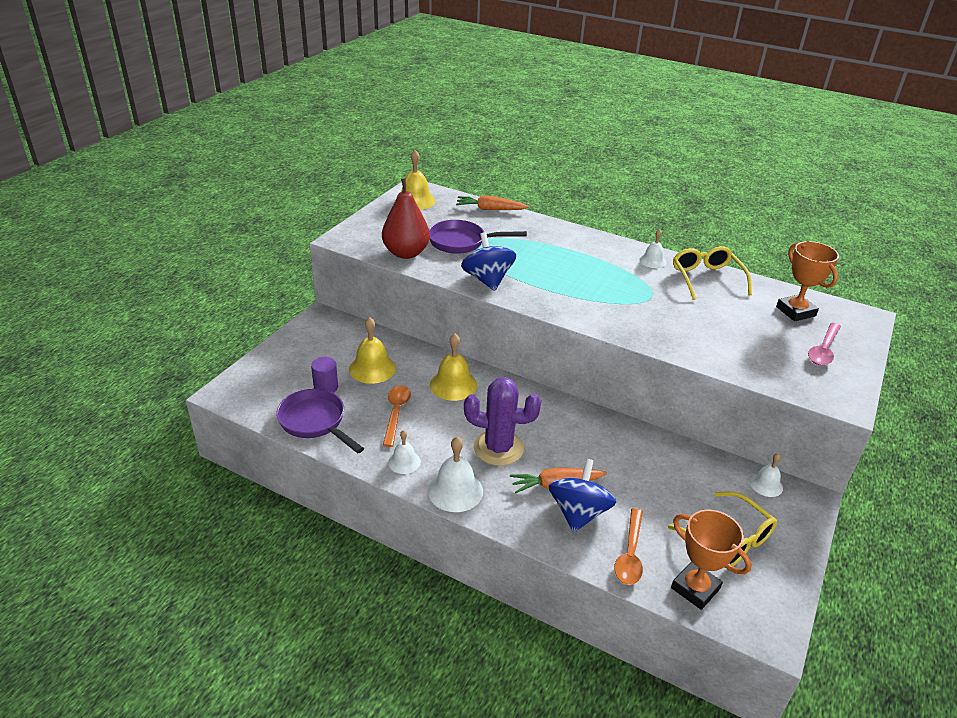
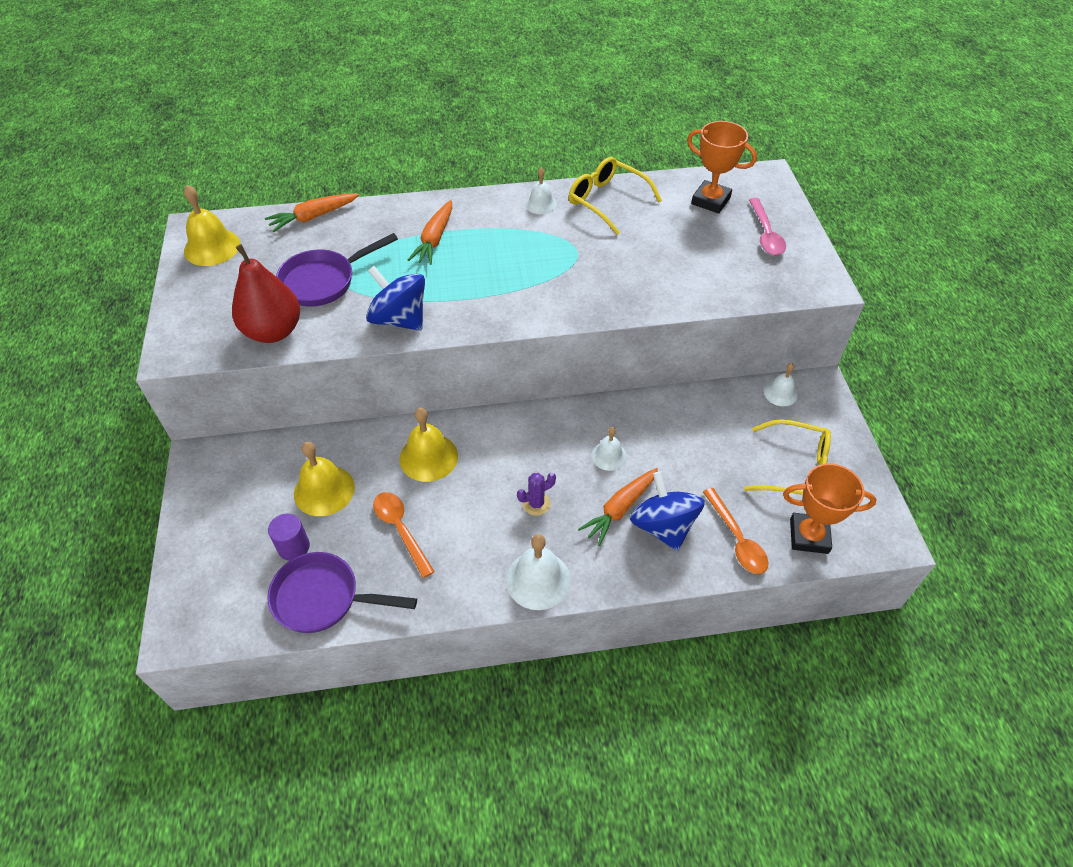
camera: 35 degrees left, 15 degrees up
white bell [388,430,421,474] -> white bell moved to [591,427,627,471]
purple cactus [464,377,541,466] -> purple cactus [517,473,556,516], size x0.48
none -> orange carrot [408,200,452,265]

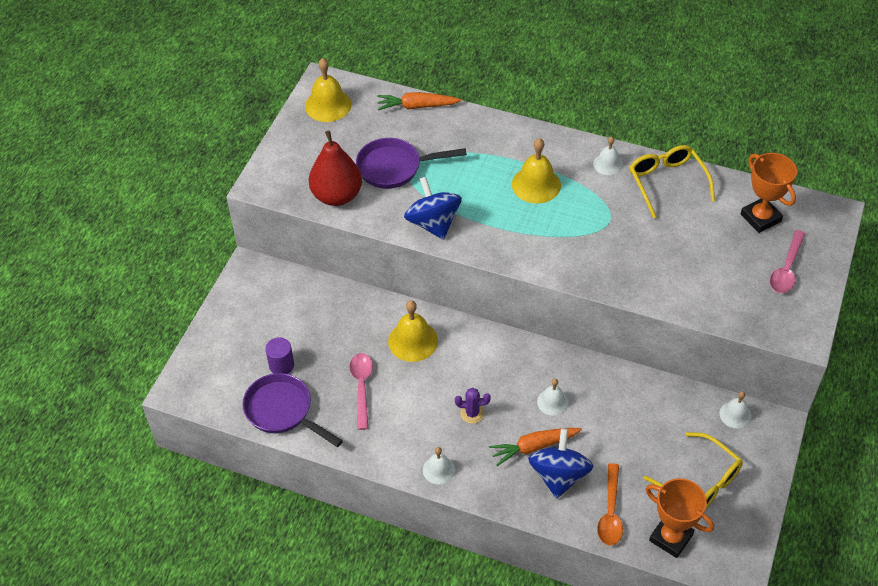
camera: 30 degrees right, 0 degrees up
yellow bell [294,442,355,516] -> yellow bell moved to [512,138,561,203]
orange spoon [373,492,435,578] -> pink spoon [349,353,373,430]
orange carrot [408,200,452,265] -> none
white bell [506,534,571,610] -> white bell [423,447,455,485], size x0.61

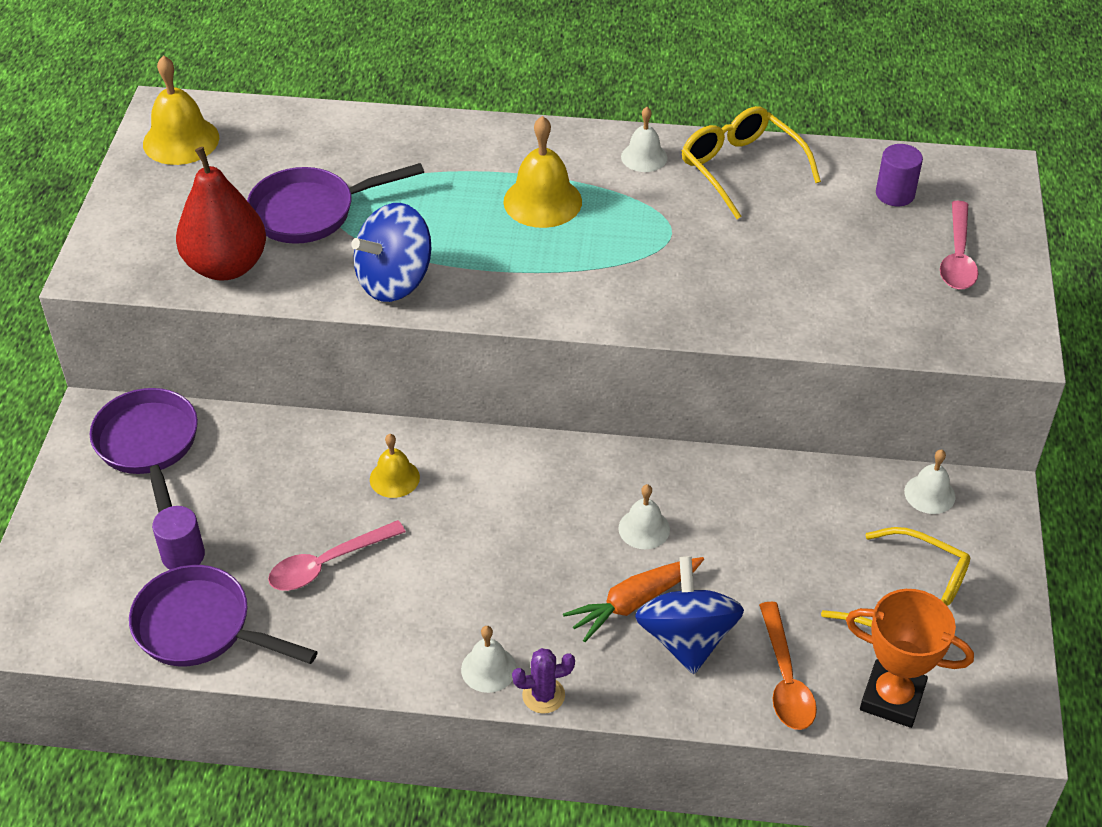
camera: 15 degrees left, 5 degrees down
pink spoon [349,353,373,430] -> pink spoon turned 105 degrees counterclockwise [268,520,406,591]
orange carrot [377,92,461,110] -> none
yellow bell [388,300,438,362] -> yellow bell [370,434,420,498], size x0.61
blue spinning top [404,177,462,240] -> blue spinning top turned 90 degrees counterclockwise [351,203,431,302]
purple cactus [455,388,491,424] -> purple cactus moved to [512,648,575,714]
orange trophy [741,153,797,233] -> purple cylinder [876,144,923,206]
none -> purple pan [90,388,198,512]

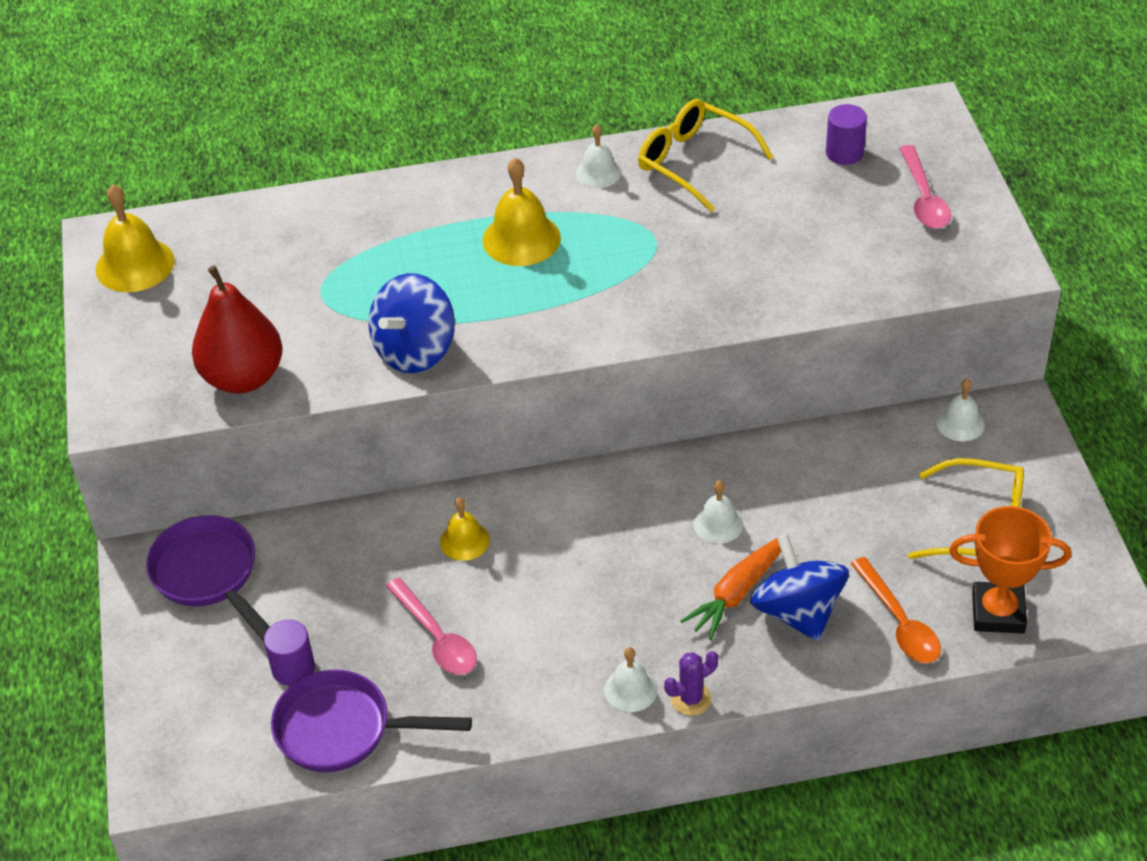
camera: 15 degrees left, 0 degrees up
purple pan [247,163,424,244] -> none
pink spoon [268,520,406,591] -> pink spoon turned 75 degrees counterclockwise [386,578,477,675]

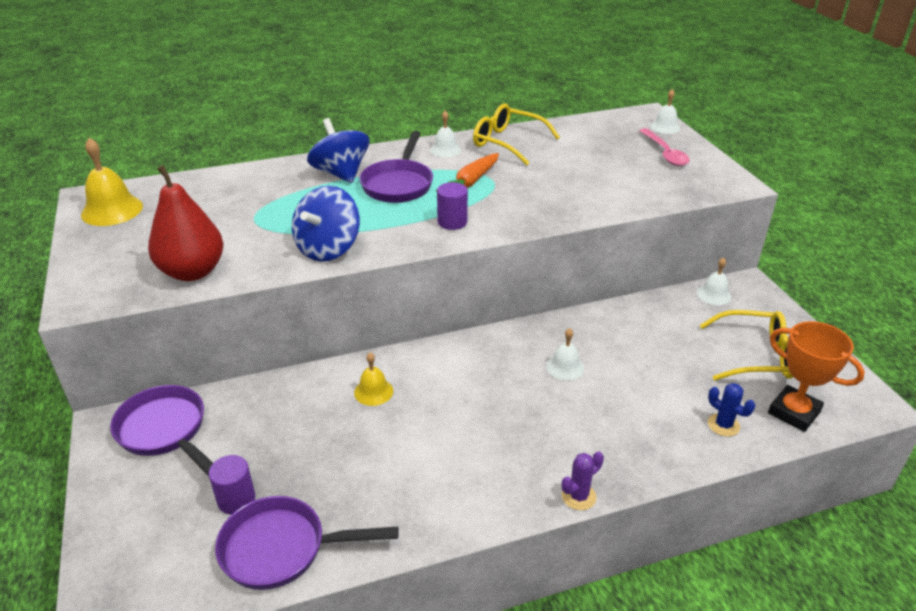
camera: 10 degrees left, 10 degrees down
pink spoon [386,578,477,675] -> none
yellow bell [483,158,561,266] -> purple pan [360,131,433,203]
white bell [604,647,657,712] -> white bell moved to [650,89,681,134]
orange carrot [680,538,781,640] -> orange carrot moved to [436,153,499,192]
blue spinning top [750,534,849,641] -> blue spinning top moved to [307,118,369,183]
purple cylinder [826,104,867,165] -> purple cylinder moved to [437,182,468,230]
orange spoon [851,557,941,663] -> blue cactus [708,383,755,437]
orange trophy [949,506,1071,634] -> orange trophy turned 45 degrees clockwise [768,321,865,432]

